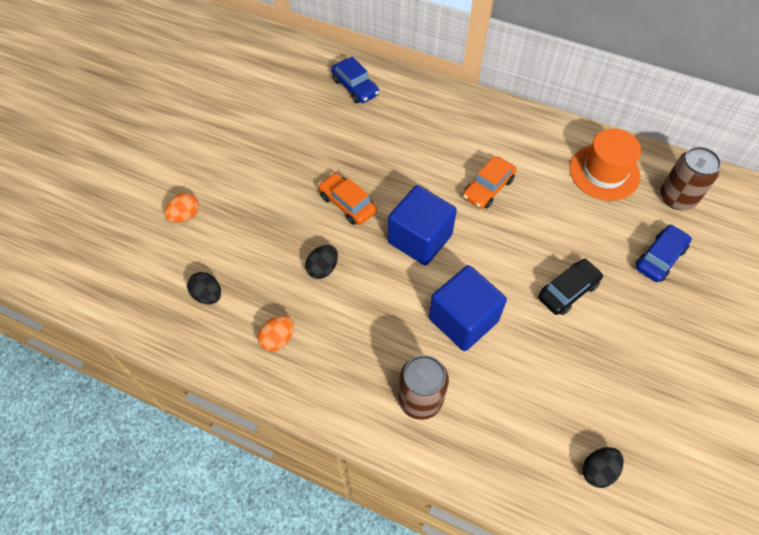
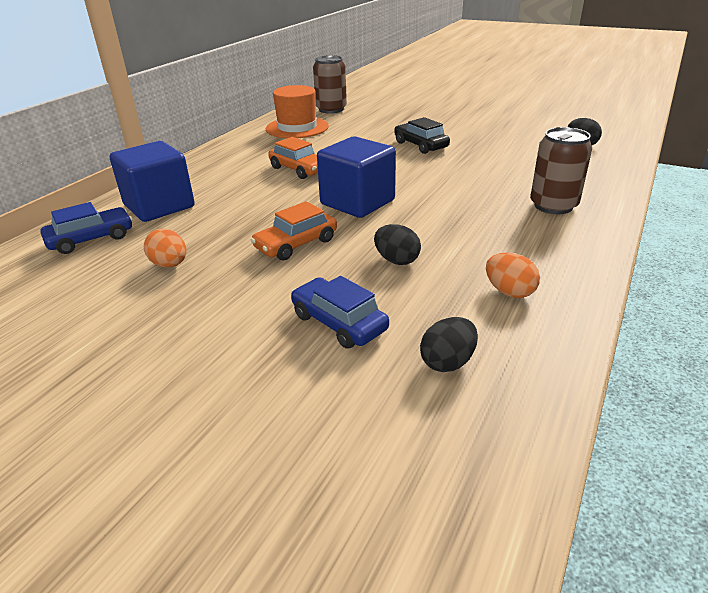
camera: 85 degrees left, 25 degrees down
orange egg [164,193,199,223] -> orange egg moved to [144,229,186,268]
blue cube [429,265,507,351] -> blue cube moved to [110,141,195,222]
blue car [636,224,692,282] -> blue car moved to [291,276,389,349]

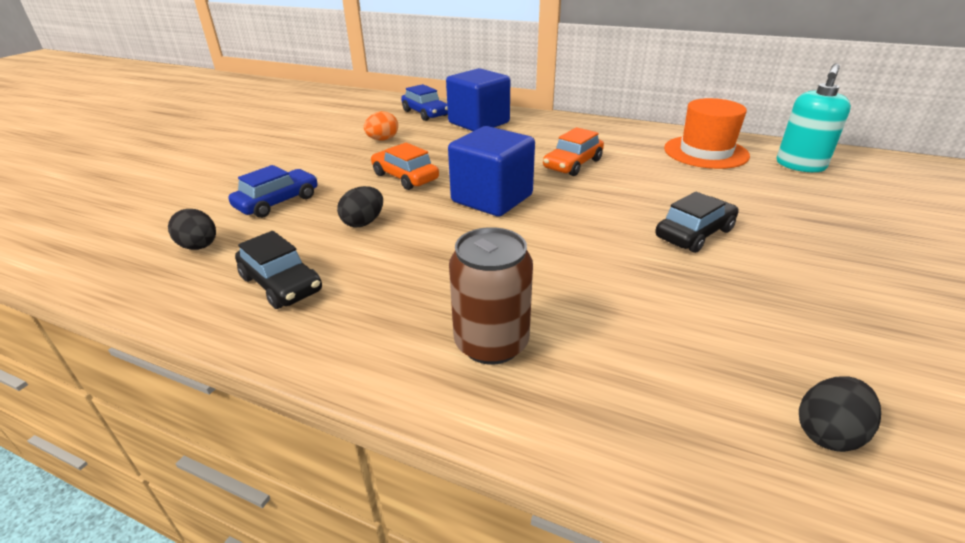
camera: 85 degrees right, 0 degrees up
brown can [313,55,347,114] -> turquoise soap dispenser [777,63,851,172]
orange egg [486,253,540,298] -> black car [235,231,322,309]

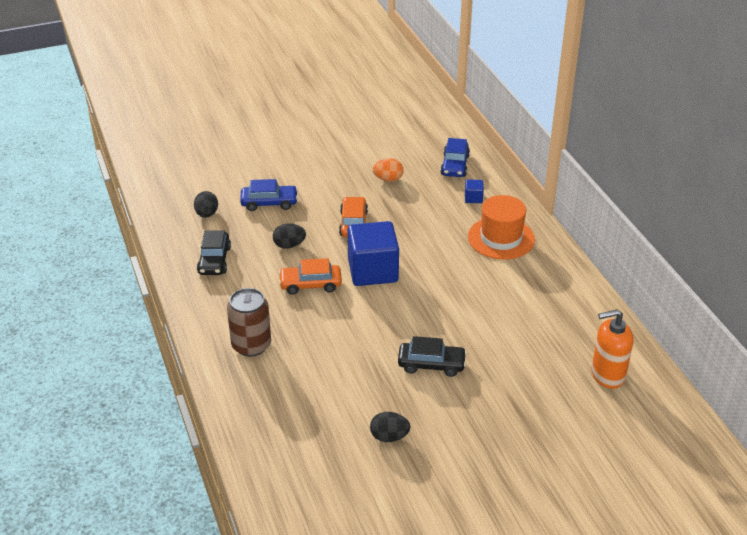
camera: 45 degrees right, 5 degrees up
blue cube [446,68,510,131] -> blue cube [465,180,484,203], size x0.42
orange car [543,127,604,176] -> orange car moved to [278,258,342,295]
orange hat [664,98,750,169] -> orange hat moved to [468,195,535,260]
turquoise soap dispenser [777,63,851,172] -> orange soap dispenser [591,309,634,389]
black egg [799,376,881,452] -> black egg moved to [370,412,410,442]

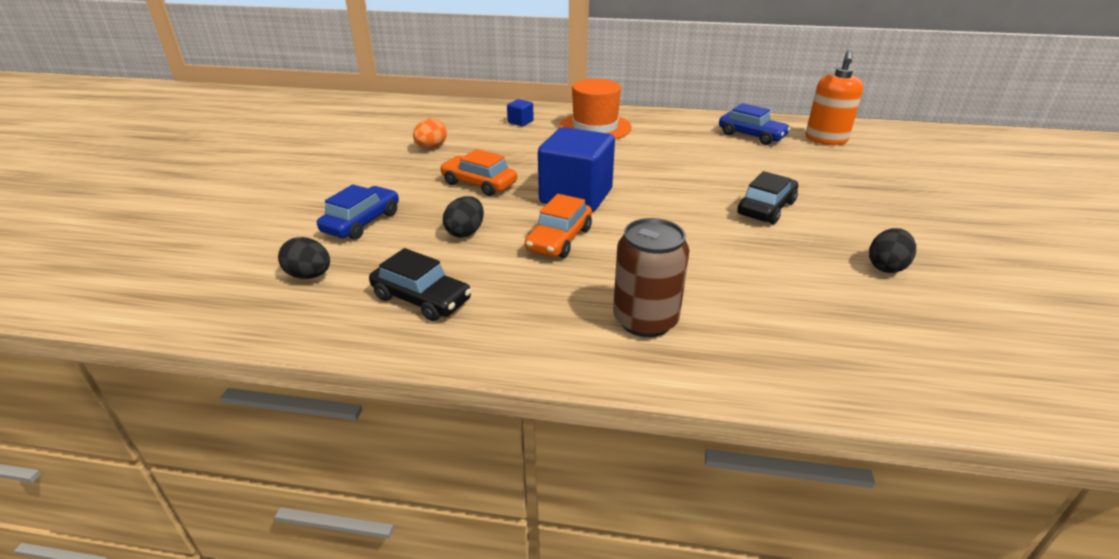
camera: 60 degrees left, 5 degrees down
blue car [440,138,470,177] -> blue car moved to [719,103,791,145]

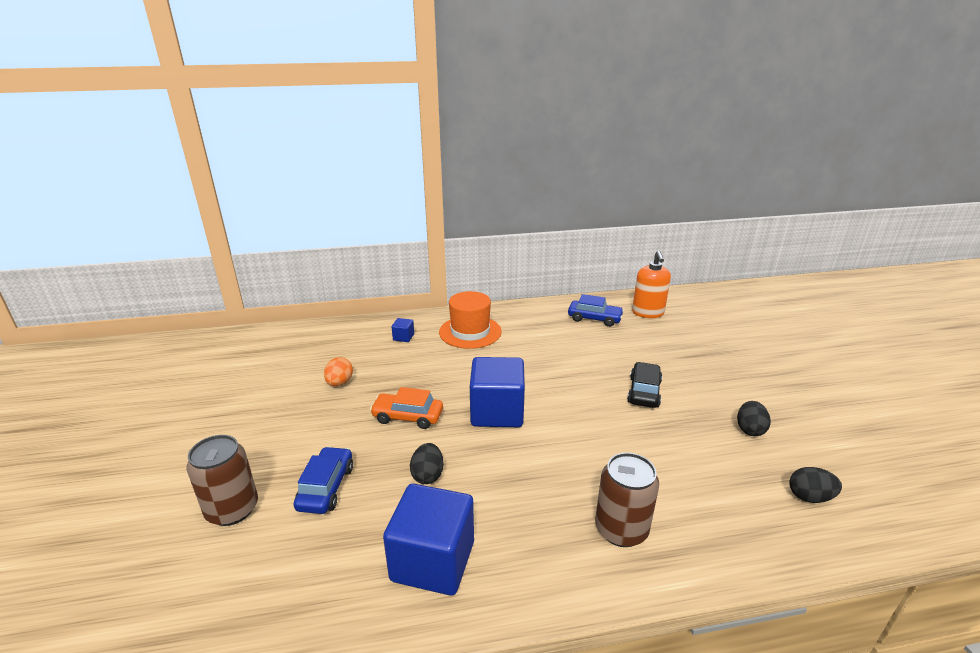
camera: 20 degrees left, 5 degrees down
black egg [278,237,330,279] -> black egg moved to [789,467,842,503]
black car [369,248,472,321] -> blue cube [383,484,474,595]
orange car [525,194,592,258] -> none
none -> brown can [186,435,258,526]

